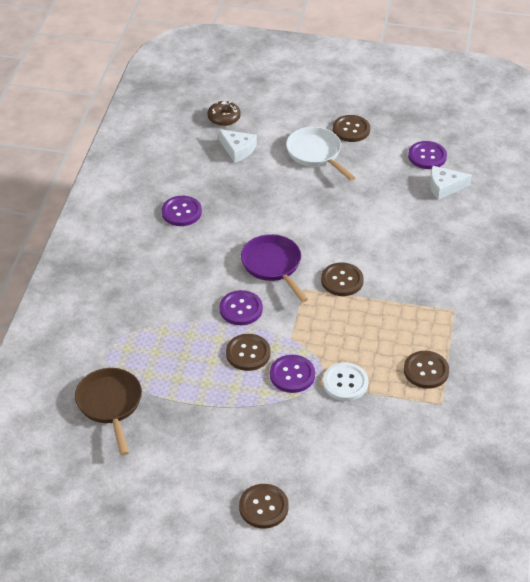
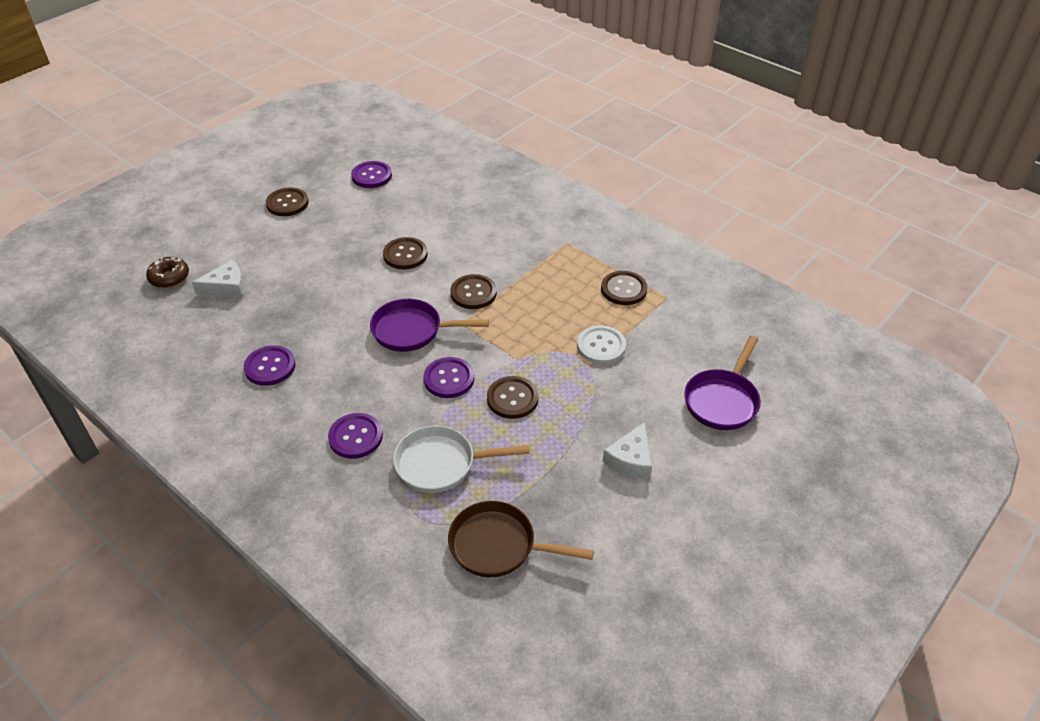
camera: 60 degrees left, 0 degrees up
brown button [239,484,289,529] -> brown button moved to [383,237,428,269]
purple button [270,355,315,393] -> purple button moved to [328,413,383,459]
white pan [286,127,356,181] -> white pan moved to [393,425,530,493]
white cheese [430,166,472,200] -> white cheese moved to [603,422,652,479]
none -> purple pan [684,336,761,430]

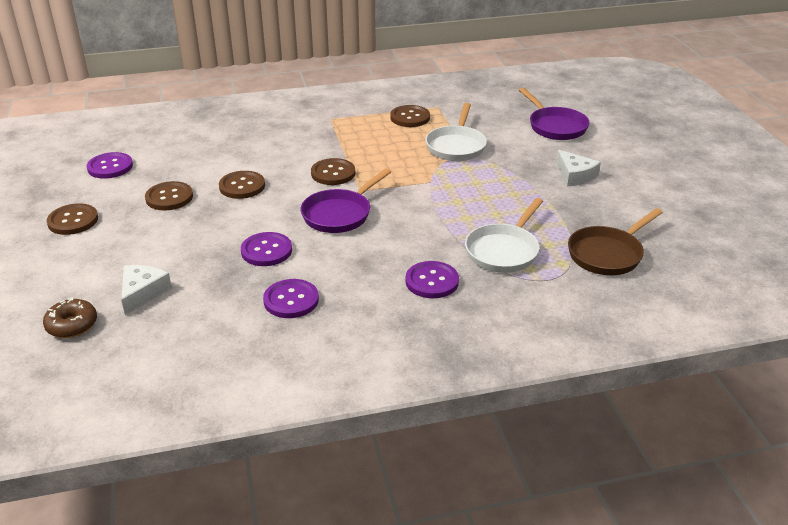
camera: 55 degrees left, 10 degrees down
purple button [424,357,474,398] -> purple button moved to [241,232,292,266]
brown button [487,376,539,419] -> brown button moved to [145,181,193,210]
white button [577,325,626,364] -> white pan [425,103,487,161]

